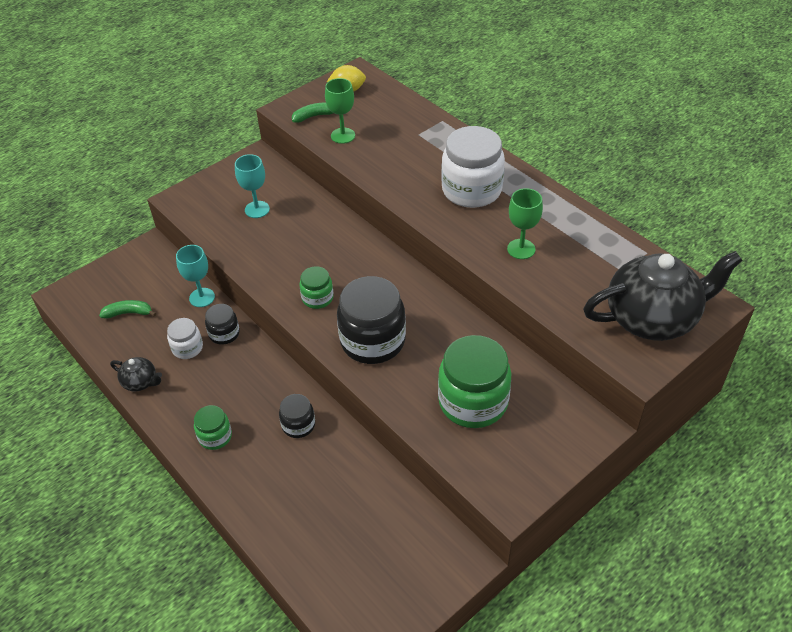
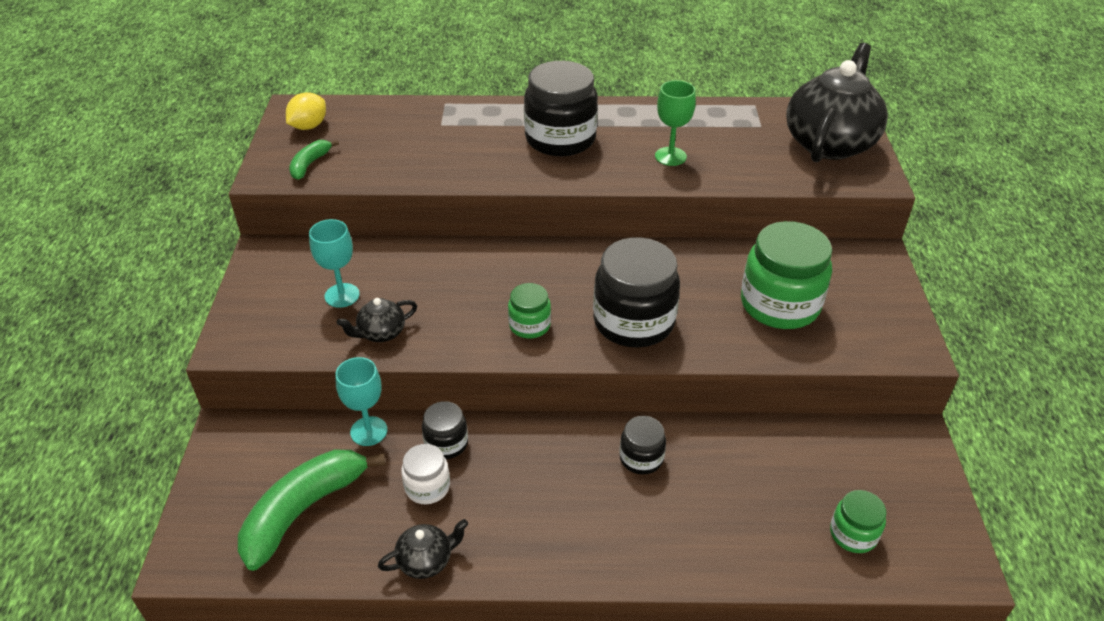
camera: 50 degrees left, 5 degrees down
green banana [99,300,156,319] -> green banana [238,450,386,571], size x1.97
green jar [194,405,232,450] -> green jar moved to [830,490,886,553]
green goblet [325,78,355,144] -> none
white jar [441,126,505,208] -> black jar [524,61,598,156]
none -> black teapot [337,298,417,342]

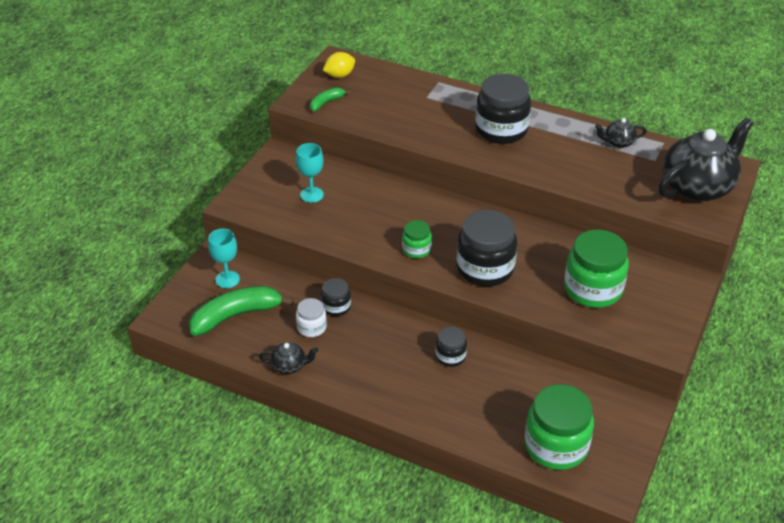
camera: 25 degrees right, 0 degrees up
turquoise goblet [335,357,387,446] -> turquoise goblet moved to [208,229,240,288]
black teapot [337,298,417,342] -> black teapot moved to [595,118,647,148]
green goblet [655,80,696,166] -> none
green jar [830,490,886,553] -> green jar [525,384,594,470], size x1.96

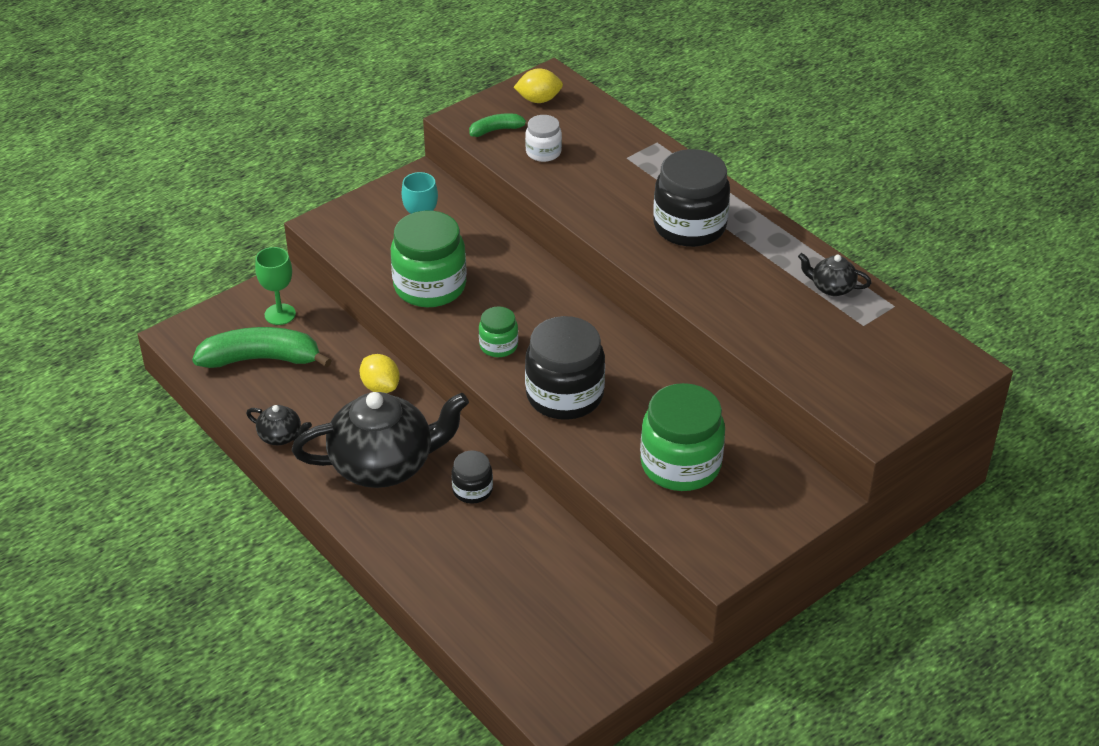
camera: 25 degrees right, 0 degrees up
turquoise goblet [208,229,240,288] -> green goblet [255,247,296,325]
white jar [296,298,327,337] -> white jar moved to [525,115,562,162]
black jar [321,278,351,316] -> yellow lemon [360,354,400,393]
green jar [525,384,594,470] -> green jar moved to [391,211,467,307]
black teapot [658,118,753,202] -> black teapot moved to [292,392,469,488]

